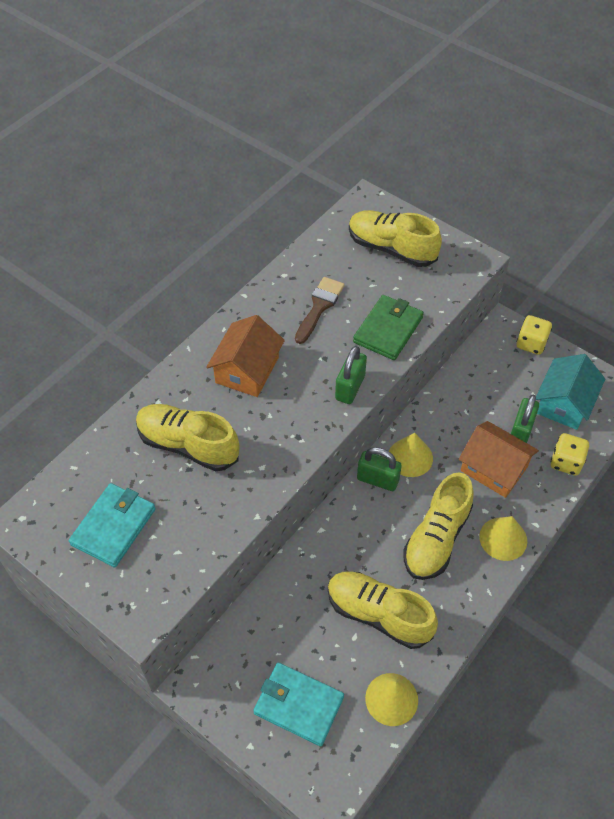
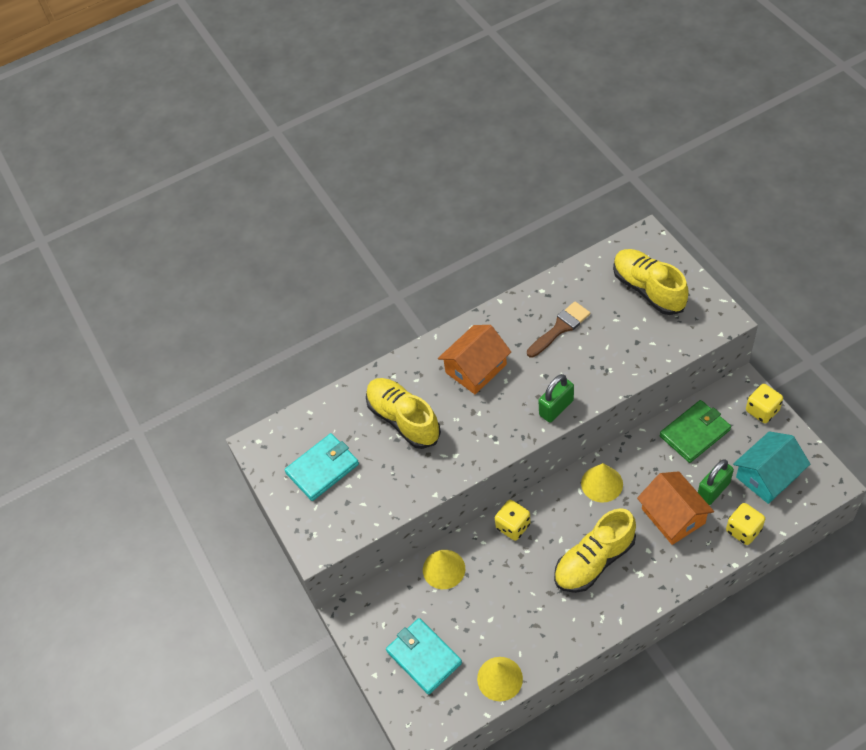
camera: 30 degrees right, 0 degrees up
yellow shoe [328,571,438,649] -> none
green wallet [353,295,424,360] -> green wallet moved to [660,400,731,463]
green padlock [357,447,402,491] -> none
yellow cone [479,516,527,561] -> yellow cone moved to [423,550,465,589]
none -> yellow dice [495,500,531,541]

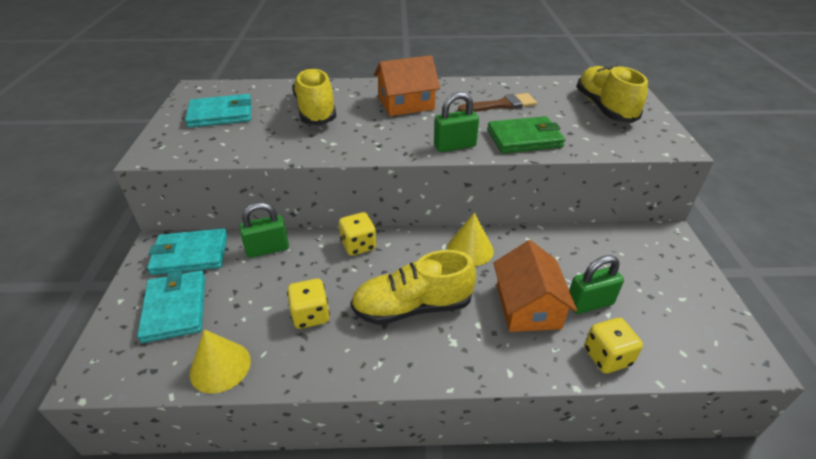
camera: 20 degrees right, 15 degrees down
yellow cone [423,550,465,589] -> green padlock [239,202,289,258]
green wallet [660,400,731,463] -> green wallet moved to [487,116,565,153]
turquoise house [733,431,810,504] -> none
yellow dice [746,384,783,423] -> yellow dice moved to [287,279,330,329]
none -> turquoise wallet [147,228,228,275]

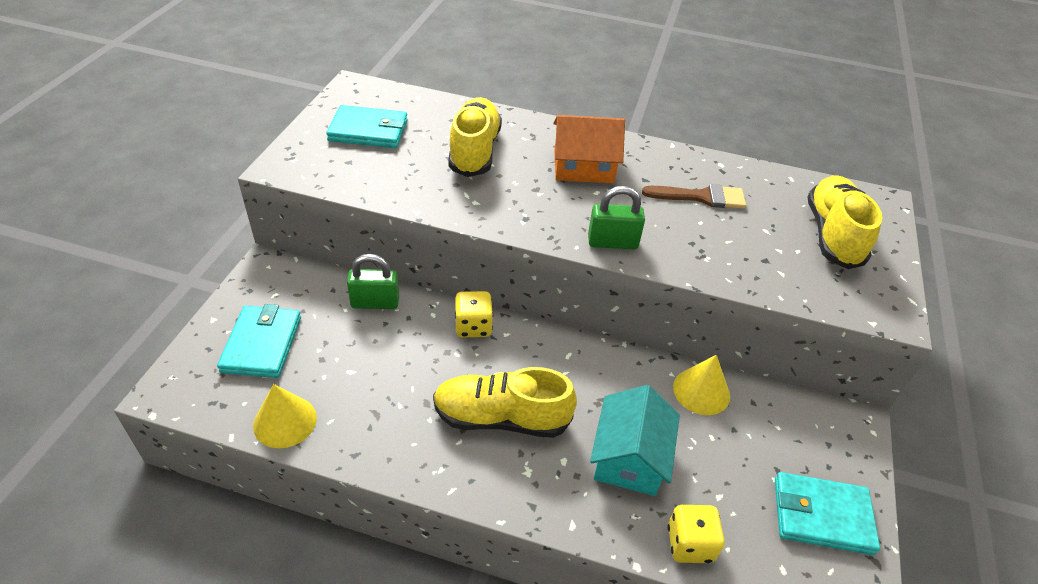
camera: 15 degrees right, 5 degrees up
turquoise wallet [147,228,228,275] -> turquoise wallet moved to [775,472,880,555]
yellow dice [287,279,330,329] -> none
yellow cone [447,213,494,266] -> yellow cone moved to [673,355,730,415]
green wallet [487,116,565,153] -> none
orange house [493,240,577,332] -> turquoise house [590,385,680,496]
green padlock [569,255,624,314] -> none

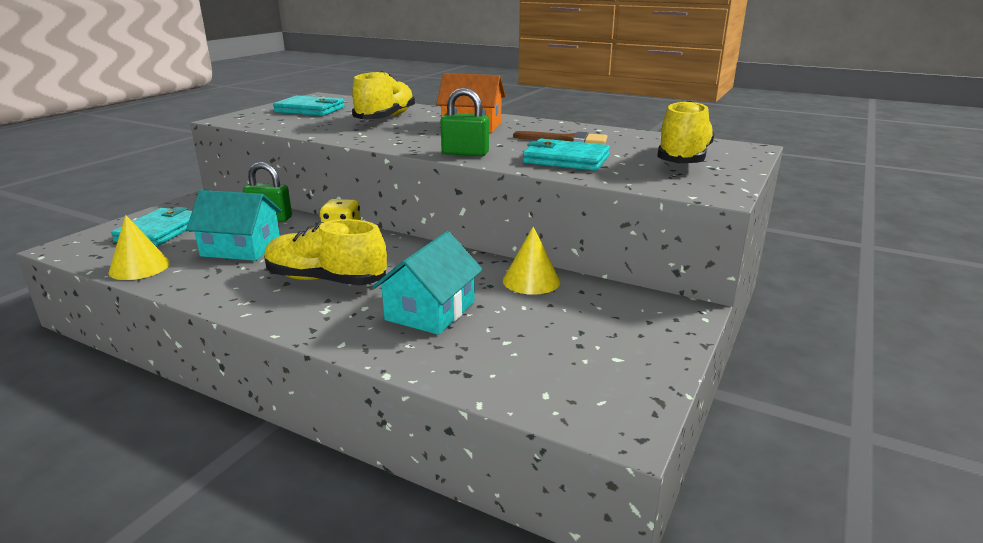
camera: 15 degrees right, 20 degrees down
yellow dice [668,505,725,563] -> none
turquoise wallet [775,472,880,555] -> turquoise wallet moved to [523,139,610,171]
none -> turquoise house [186,190,282,261]

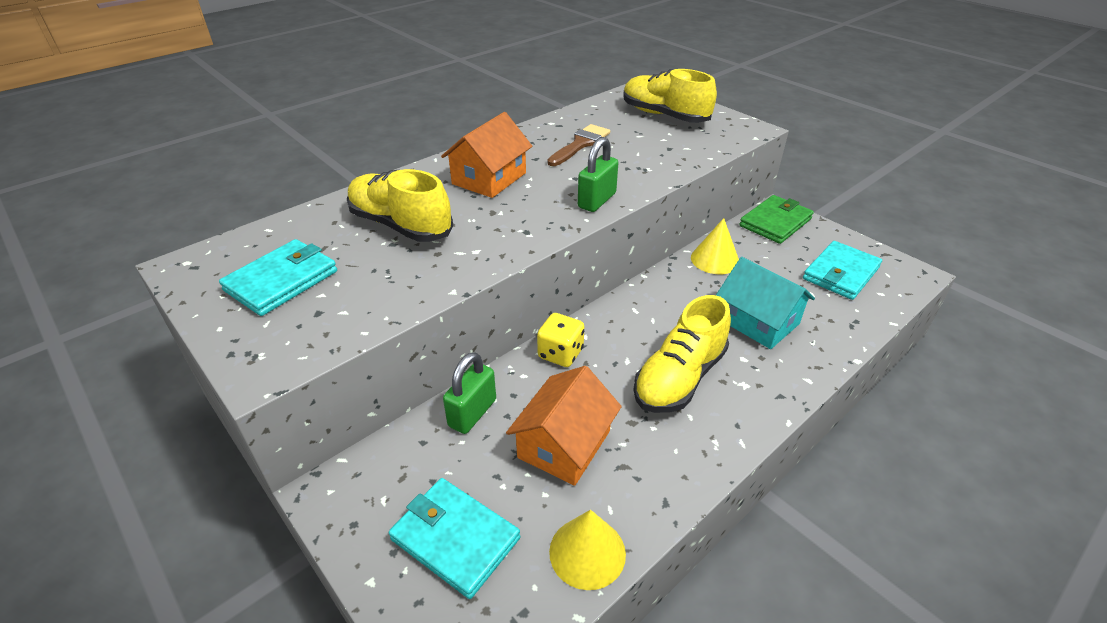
camera: 70 degrees left, 15 degrees up
turquoise house [186,190,282,261] -> orange house [506,366,622,486]
turquoise wallet [523,139,610,171] -> turquoise wallet moved to [803,241,882,300]
none -> green wallet [739,195,814,244]

